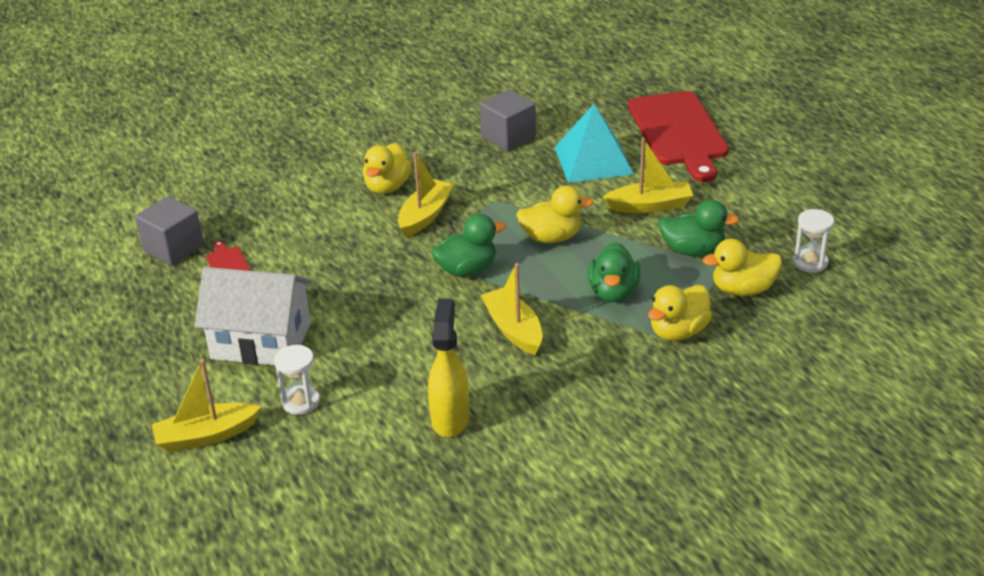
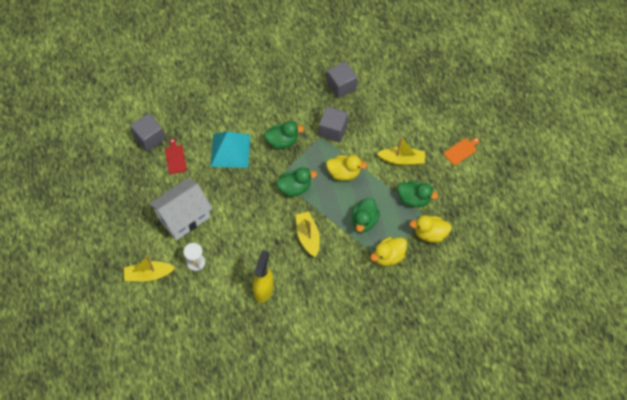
camera: 10 degrees right, 25 degrees up
white house [195,267,312,365] -> white house turned 60 degrees counterclockwise [149,178,213,241]
yellow duck [363,143,412,194] -> none
yellow boat [398,152,454,237] -> green duck [264,121,304,149]
turquoise pyramid [554,104,634,183] -> turquoise pyramid moved to [210,131,250,168]
red cutting board [628,91,729,182] -> none
white hourglass [793,209,834,273] -> none
none -> grey cube [319,106,348,143]
none -> orange cutting board [444,138,479,165]

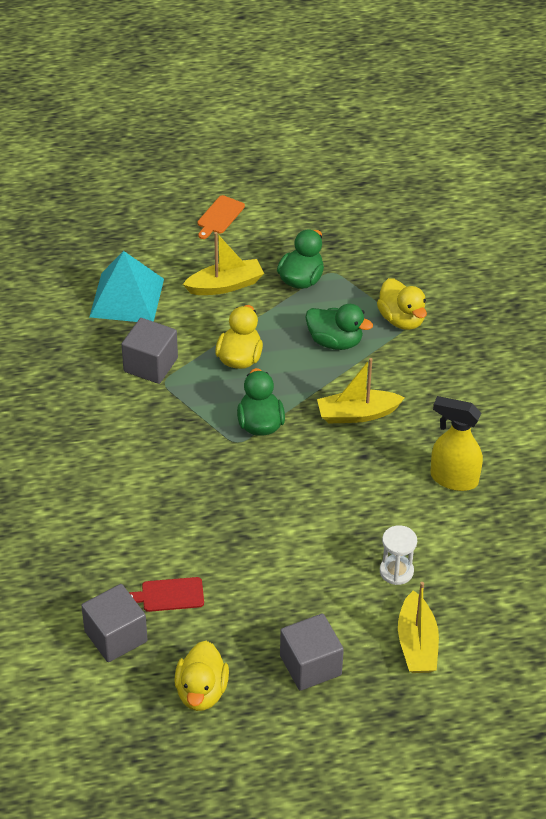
camera: 85 degrees left, 15 degrees down
white house [149,178,213,241] -> none
turquoise pyramid [210,131,250,168] -> turquoise pyramid moved to [89,251,164,322]
green duck [264,121,304,149] -> none
grey cube [327,61,358,98] -> grey cube moved to [280,613,344,691]
yellow boat [377,137,425,165] -> yellow boat turned 60 degrees clockwise [183,232,264,295]
yellow duck [410,215,452,243] -> yellow duck moved to [174,641,229,711]
orange cutting board [444,138,479,165] -> orange cutting board turned 120 degrees counterclockwise [198,195,245,239]

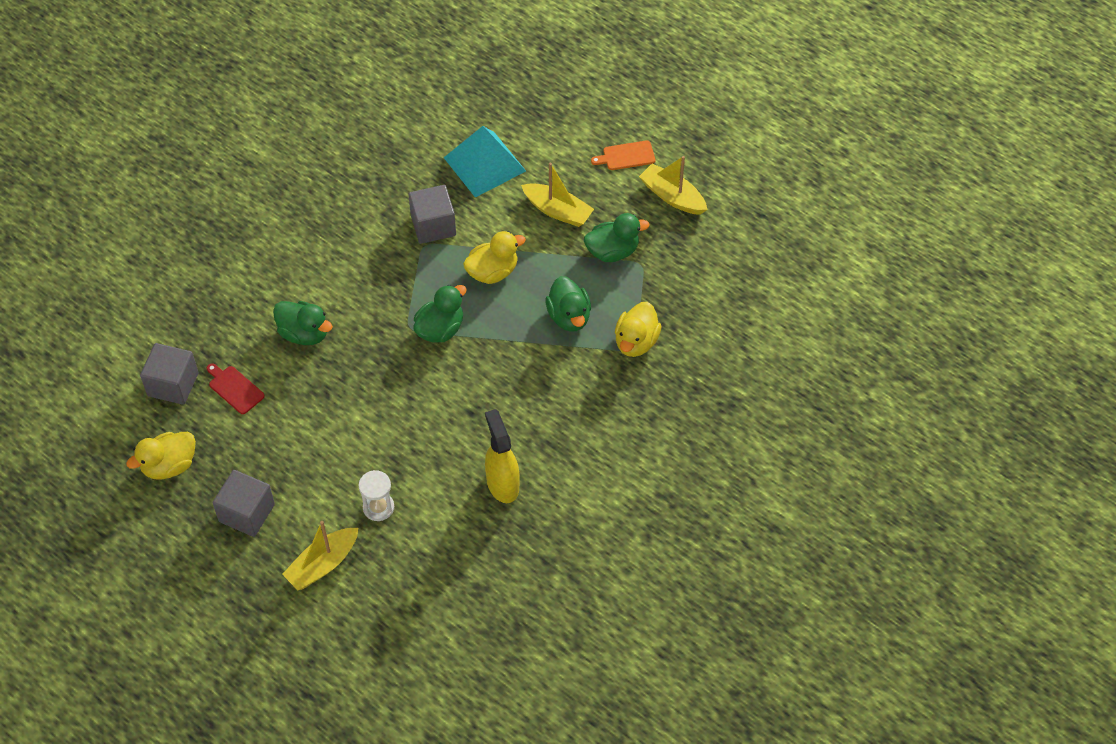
camera: 50 degrees right, 10 degrees up
yellow boat [317,358,404,423] -> yellow boat moved to [639,156,707,215]
none -> green duck [273,301,333,345]

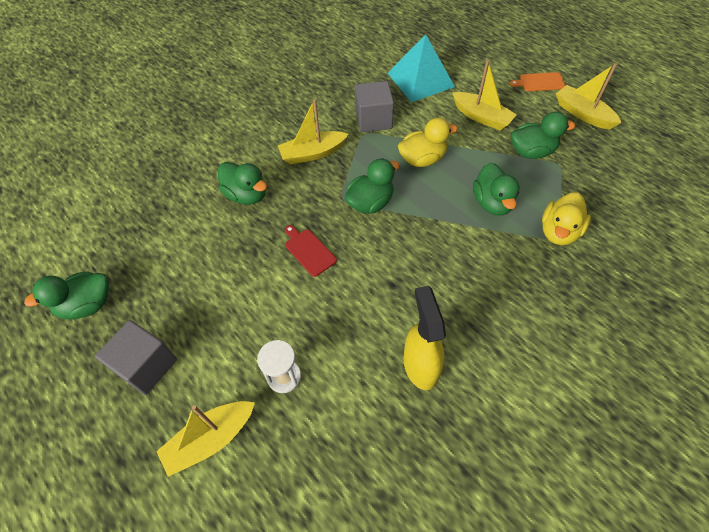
camera: 10 degrees right, 0 degrees up
yellow duck [126,432,196,480] -> green duck [24,272,109,320]
grey cube [140,343,199,405] -> none
red cutting board [207,363,265,414] -> red cutting board moved to [285,225,337,277]
none -> yellow boat [278,99,349,164]

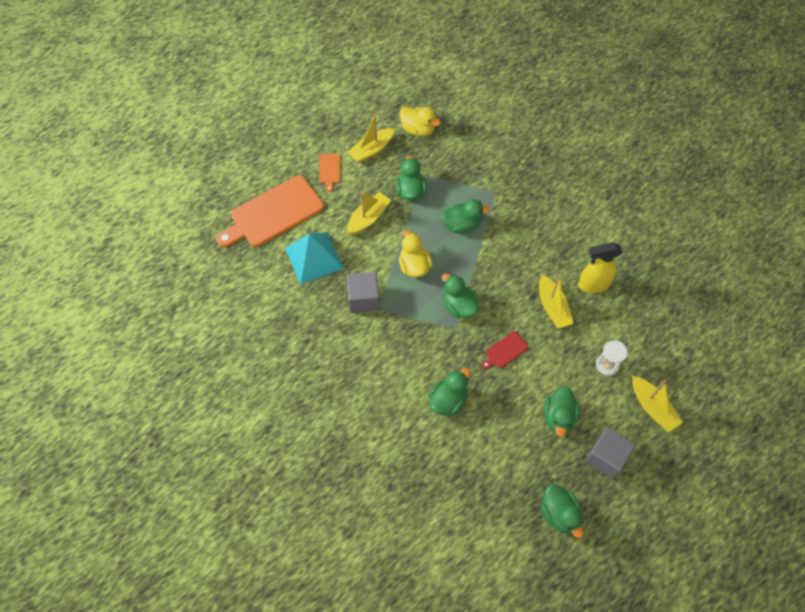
camera: 90 degrees left, 5 degrees up
yellow boat [278,99,349,164] -> yellow boat moved to [539,274,574,328]
yellow duck [542,192,591,245] -> yellow duck moved to [399,107,441,136]
none -> orange cutting board [216,175,324,247]
none -> green duck [544,387,580,436]

